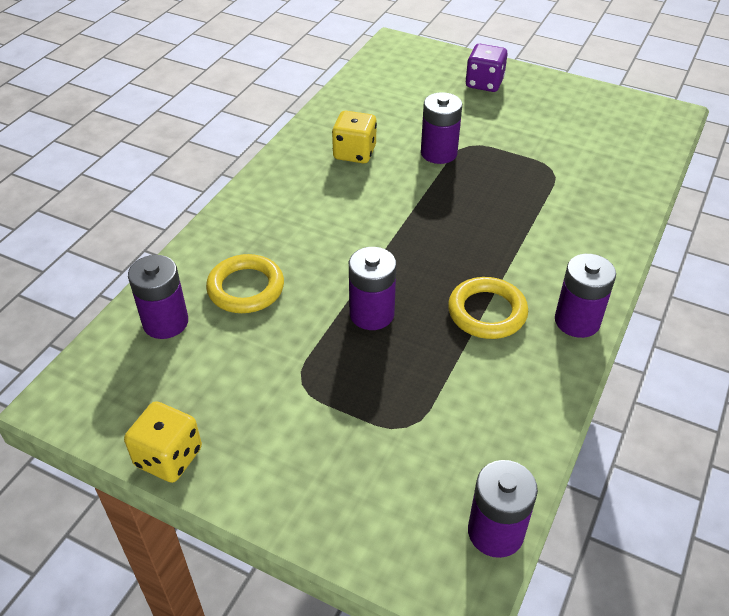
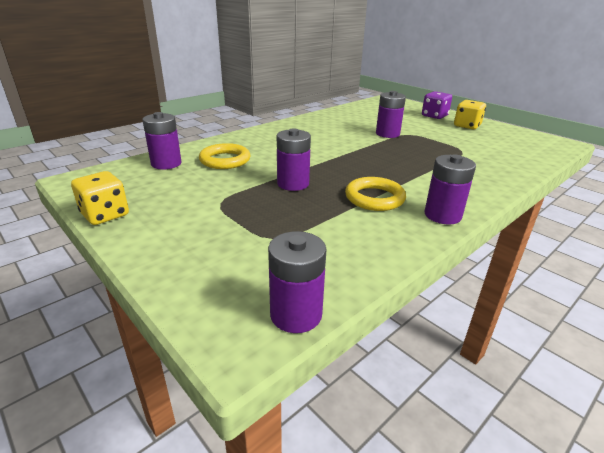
camera: 20 degrees right, 15 degrees down
yellow dice [332,111,377,163] -> yellow dice moved to [454,100,486,129]

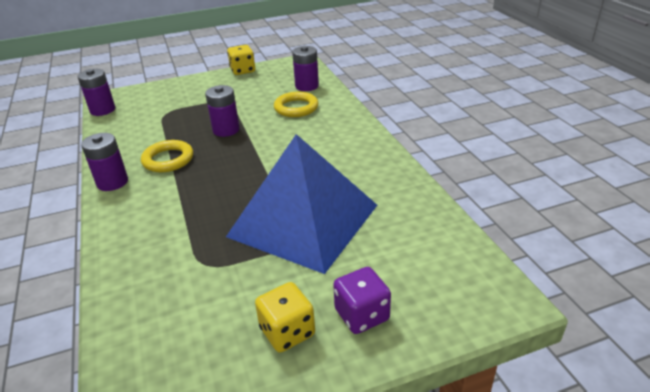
camera: 115 degrees right, 5 degrees up
purple battery [376,91,406,138] -> blue pyramid [226,134,377,274]

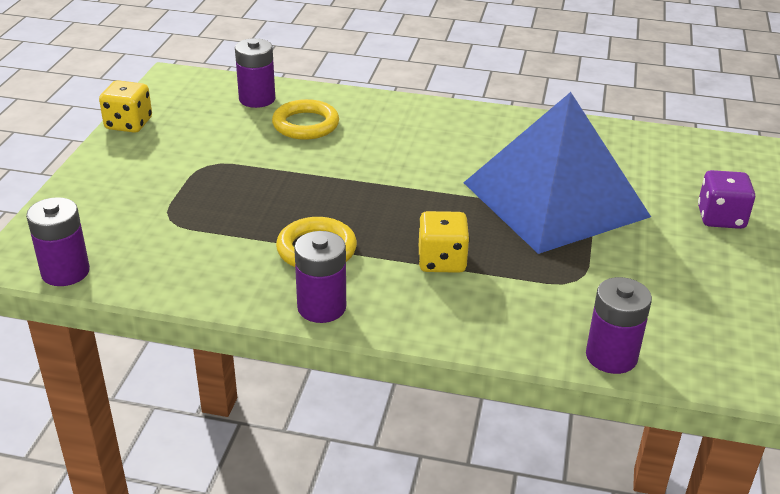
camera: 60 degrees left, 0 degrees up
purple battery [205,85,240,137] -> purple battery moved to [586,277,652,374]
yellow dice [255,282,315,353] -> yellow dice moved to [418,211,470,273]

